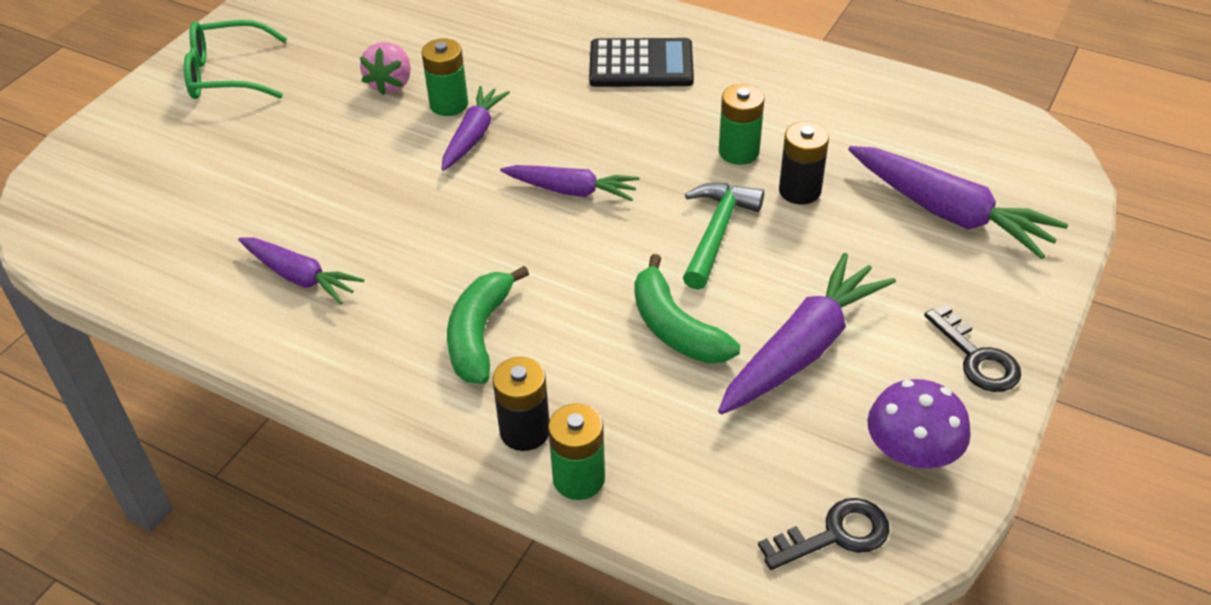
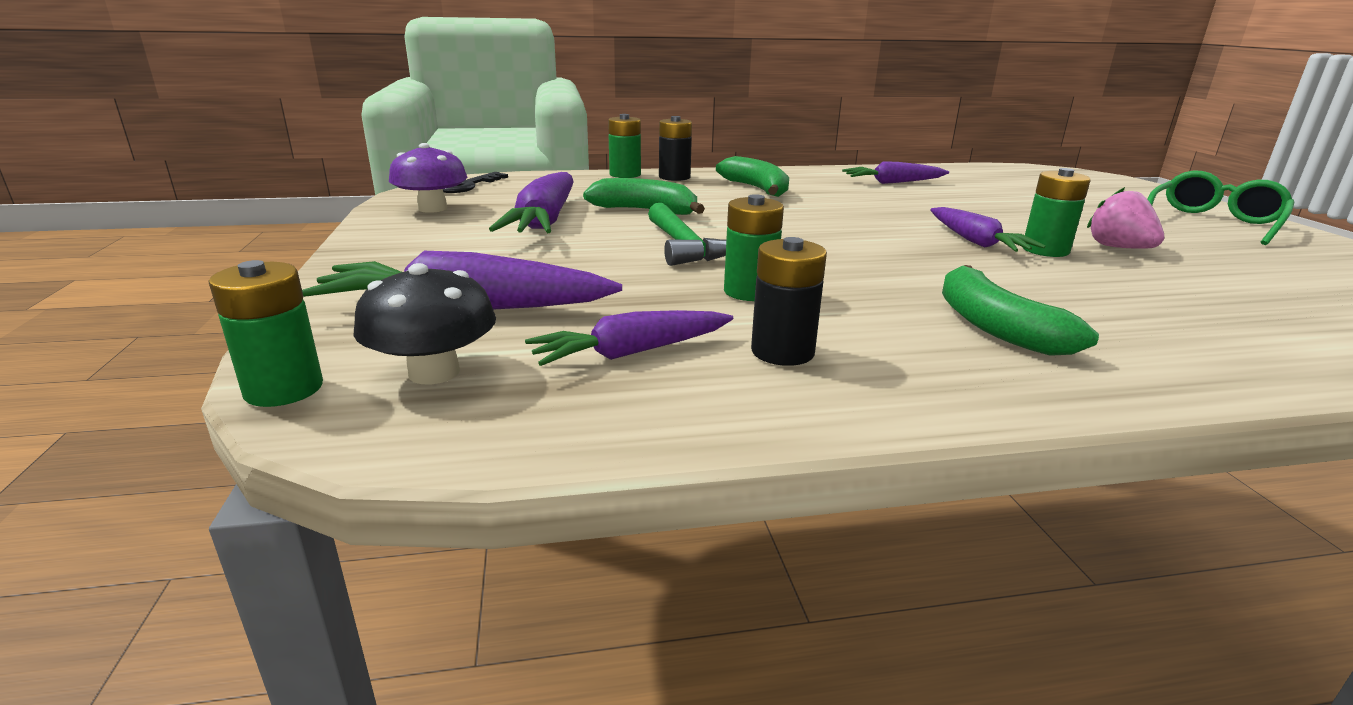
camera: 140 degrees right, 20 degrees down
purple carrot [500,165,640,201] -> purple carrot moved to [525,310,733,366]
black calculator [589,38,694,87] -> green banana [942,265,1099,356]
black battery [779,121,829,205] -> black battery moved to [751,237,827,366]
black key [924,304,1021,392] -> none
none -> green battery [209,260,323,407]
none -> black mushroom [354,263,496,384]

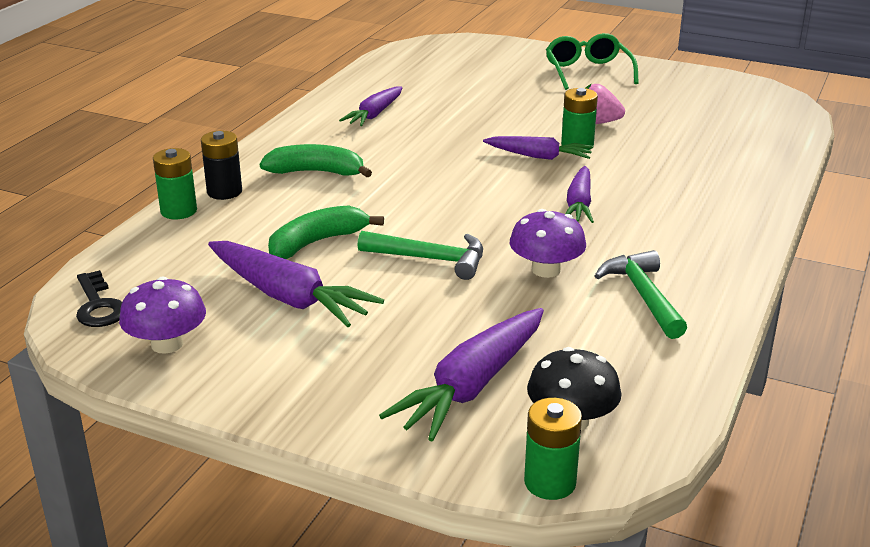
camera: 55 degrees left, 5 degrees up
purple carrot [525,310,733,366] -> purple carrot moved to [565,166,594,223]
green battery [724,194,784,301] -> purple mushroom [510,209,586,278]
black battery [751,237,827,366] -> green hammer [595,250,687,339]
green banana [942,265,1099,356] -> none

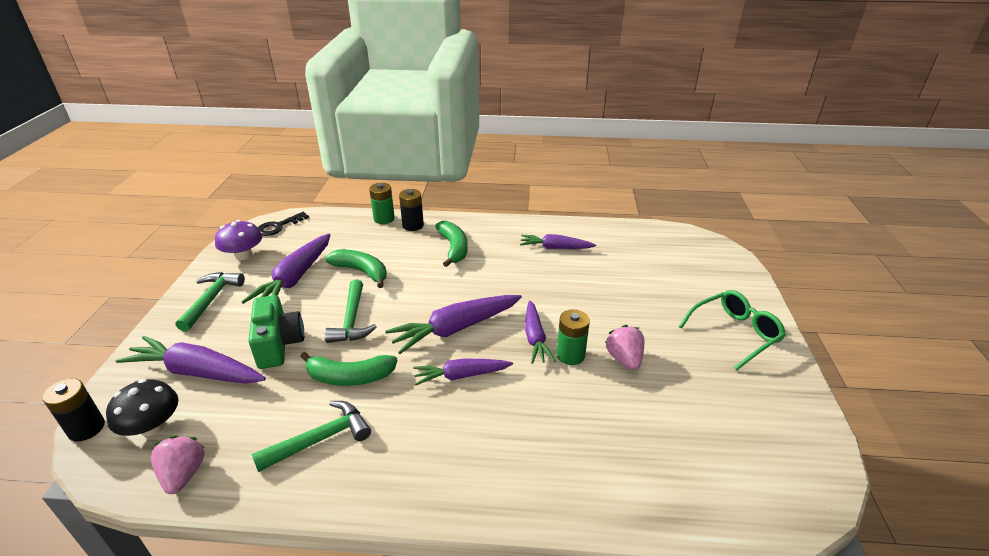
camera: 70 degrees right, 5 degrees up
purple mushroom [510,209,586,278] -> green banana [300,352,398,386]
green battery [524,398,582,500] -> black battery [42,378,105,441]
none -> pink strawberry [151,436,205,494]
none -> green hammer [175,272,245,332]
none -> green camera [248,295,304,369]
none -> purple carrot [385,295,522,354]

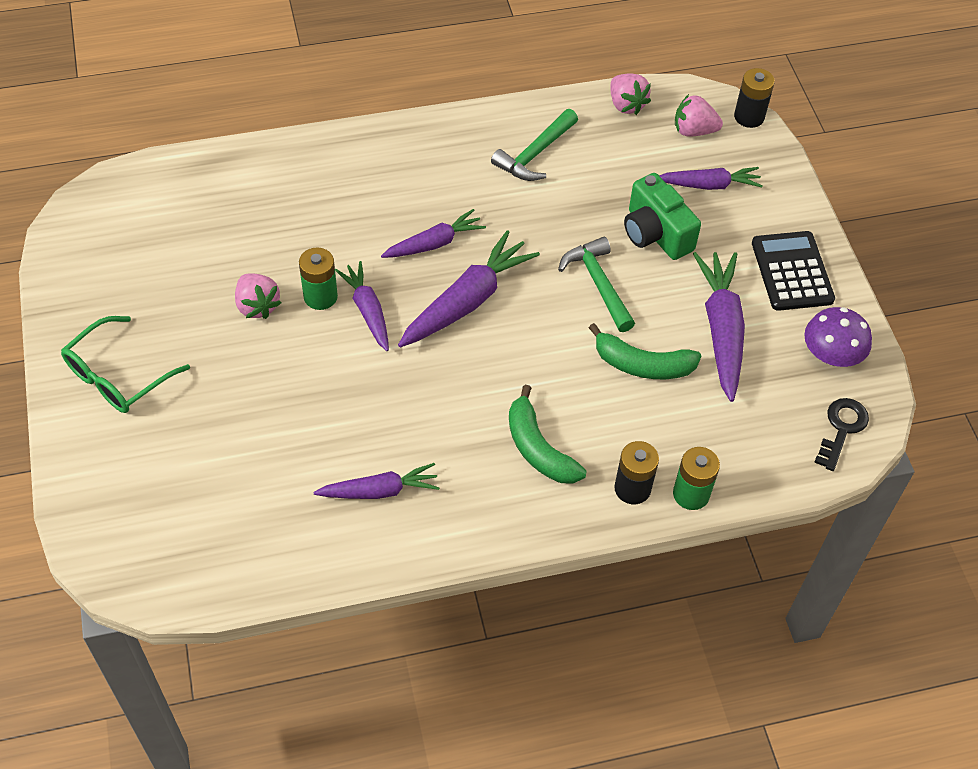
camera: 160 degrees right, 20 degrees up
black mushroom [106,379,178,436] -> pink strawberry [675,94,723,137]
purple carrot [116,336,266,384] -> purple carrot [659,167,763,190], size x0.63
green hammer [175,272,245,332] -> black calculator [752,231,835,311]
green banana [300,352,398,386] -> none

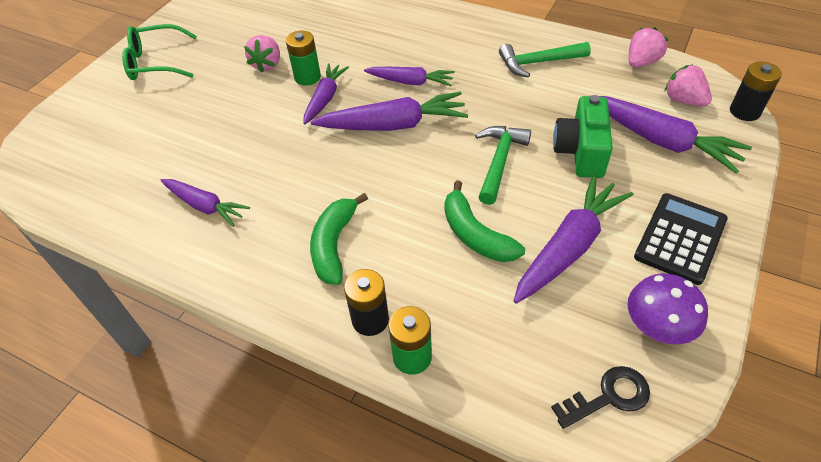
camera: 45 degrees right, 5 degrees down
pink strawberry [610,74,651,115] -> pink strawberry turned 150 degrees counterclockwise [629,27,668,68]
purple carrot [659,167,763,190] -> purple carrot [599,96,752,173], size x1.58

